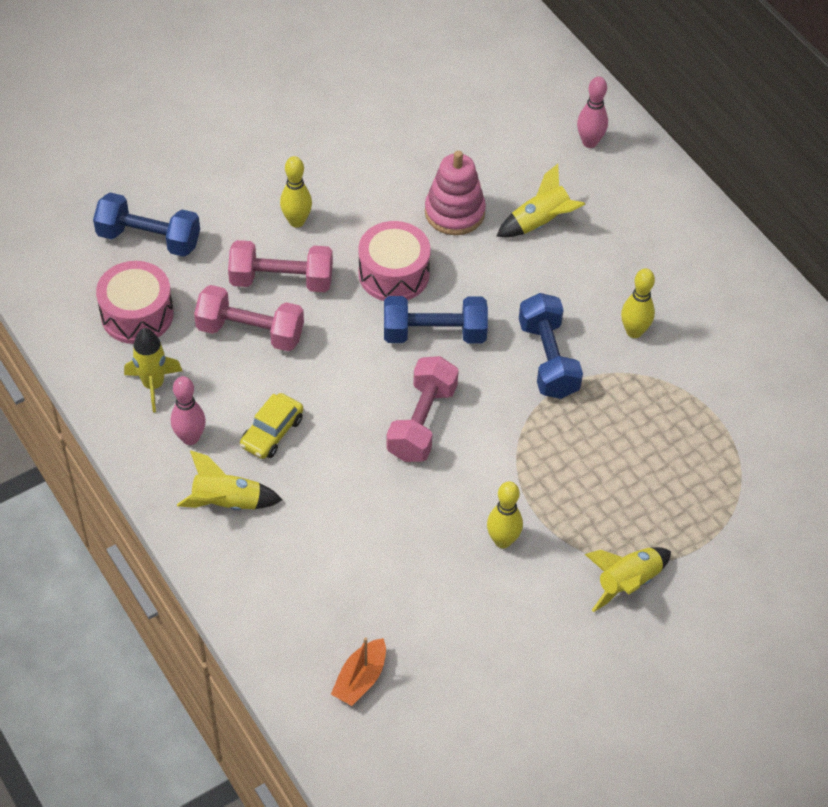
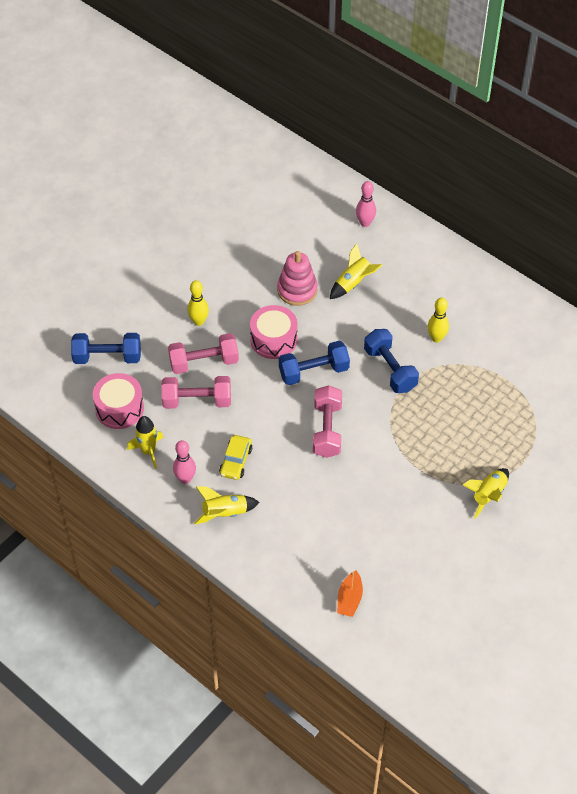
camera: 15 degrees left, 0 degrees up
yellow bowling pin [487,481,523,548] -> none

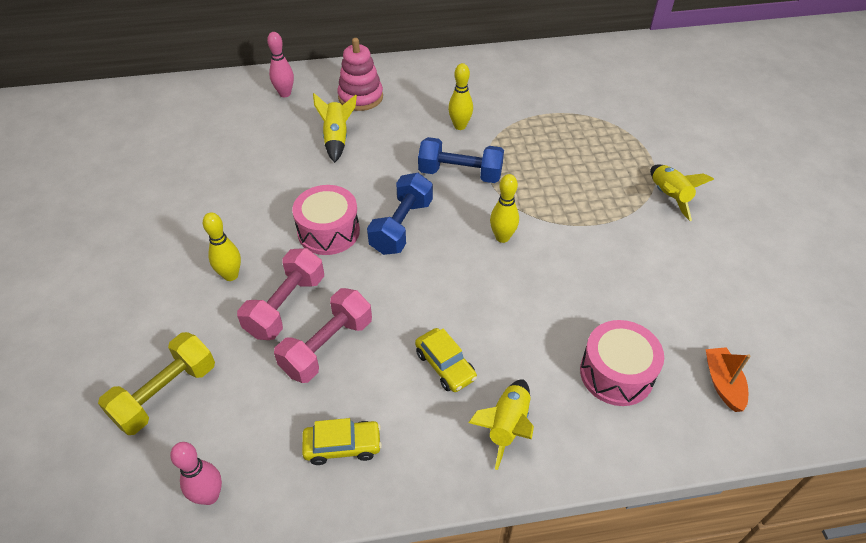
camera: 50 degrees left, 5 degrees down
blue dumbbell [71,333,141,364] -> yellow dumbbell [98,332,215,435]
pink drum [93,373,144,429] -> pink drum moved to [580,320,664,406]
yellow rocket [127,416,164,469] -> yellow car [302,418,382,465]
pink bowling pin [173,440,196,484] -> pink bowling pin moved to [170,442,222,505]
pink stacking toy [277,251,318,306] -> pink stacking toy moved to [337,38,383,111]
pink dumbbell [313,385,342,458] -> none
orange boat [337,571,363,617] -> orange boat turned 150 degrees counterclockwise [705,347,750,412]
none -> yellow bowling pin [490,174,519,243]

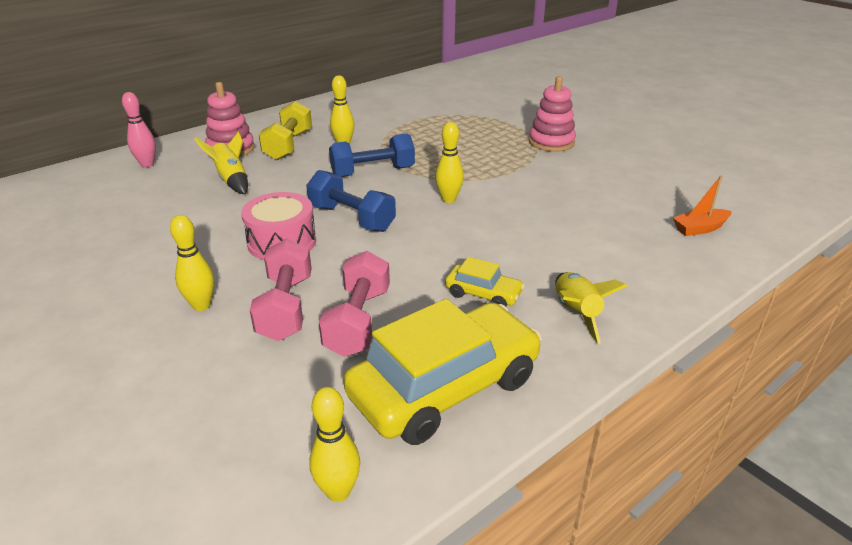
camera: 30 degrees left, 15 degrees down
yellow dumbbell [98,332,215,435] -> yellow dumbbell moved to [259,101,312,160]
pink bowling pin [170,442,222,505] -> yellow bowling pin [309,387,360,502]
yellow car [302,418,382,465] -> yellow car [343,299,542,445], size x2.17
blue dumbbell [367,173,433,255] -> blue dumbbell turned 45 degrees counterclockwise [306,170,396,232]
pink drum [580,320,664,406] -> none
yellow rocket [650,165,714,221] -> pink stacking toy [529,76,576,152]
orange boat [705,347,750,412] -> orange boat turned 75 degrees counterclockwise [673,175,731,236]

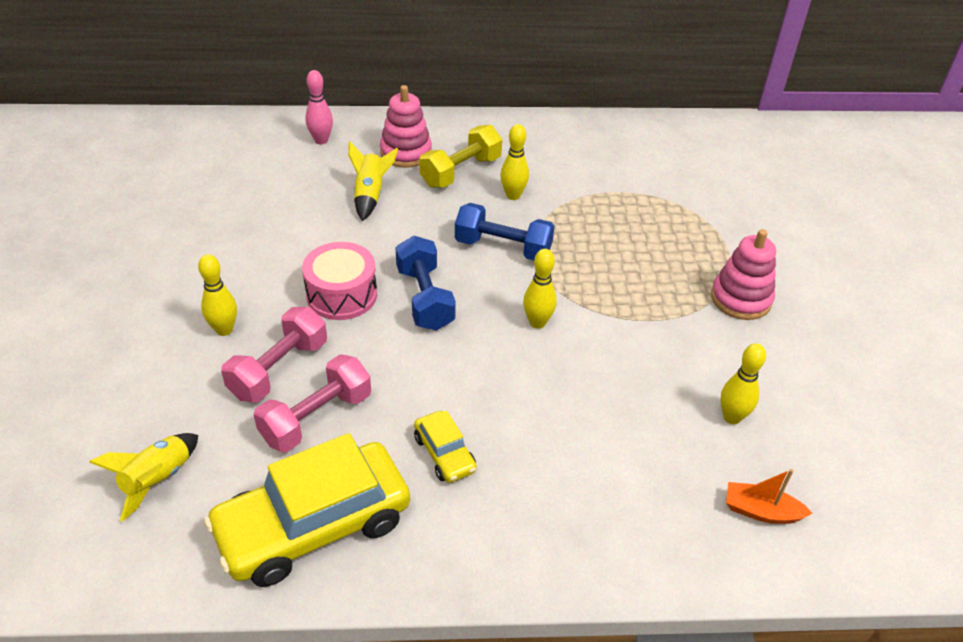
camera: 35 degrees right, 10 degrees up
yellow bowling pin [309,387,360,502] -> yellow bowling pin moved to [721,344,766,424]
yellow car [343,299,542,445] -> yellow car turned 150 degrees clockwise [204,433,410,587]
yellow rocket [555,272,627,344] -> yellow rocket moved to [89,433,198,522]

